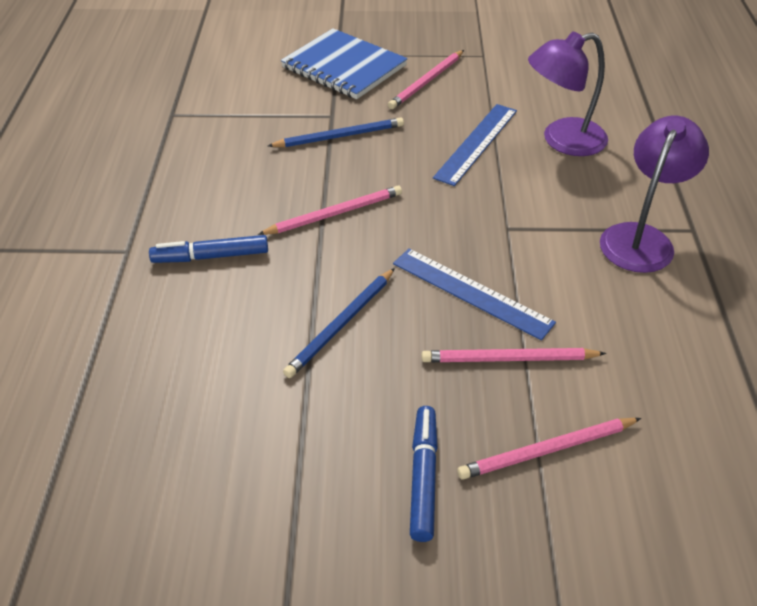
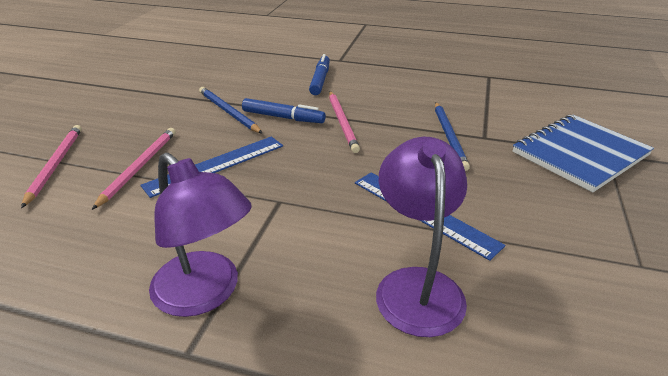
camera: 105 degrees right, 10 degrees down
pink pencil [388,50,464,109] -> none
blue marker [410,406,438,542] -> blue marker moved to [242,98,326,123]

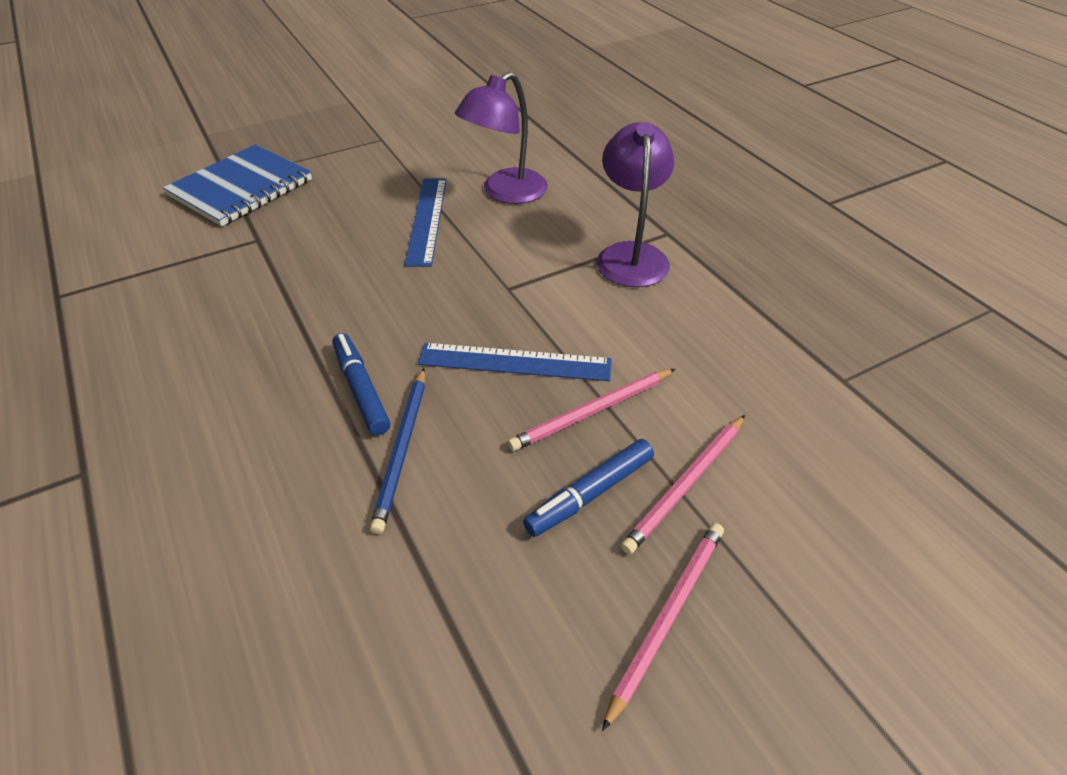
camera: 135 degrees left, 10 degrees up
blue marker [309,54,330,95] -> blue marker moved to [523,439,654,537]
pink pencil [329,91,360,153] -> pink pencil moved to [602,523,724,731]
blue pencil [435,102,470,171] -> none
blue notebook [513,115,654,192] -> blue notebook turned 60 degrees counterclockwise [163,144,312,226]

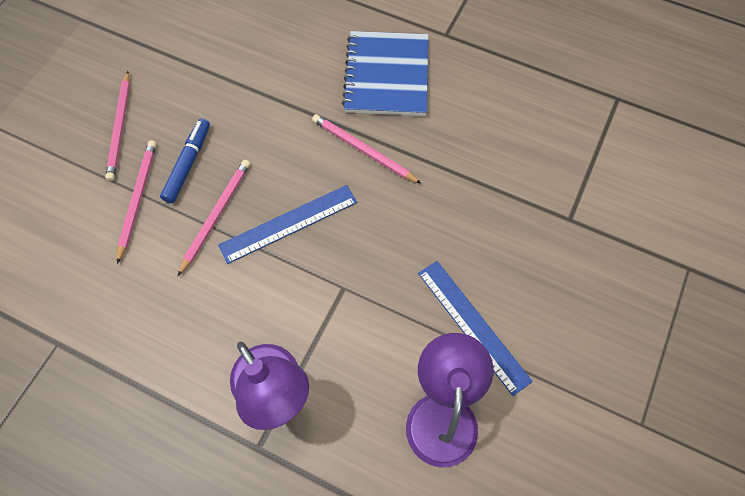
camera: 145 degrees right, 20 degrees up
blue notebook [163,144,312,226] -> blue notebook moved to [342,31,428,116]
blue marker [333,333,390,435] -> pink pencil [312,114,422,184]
blue pencil [370,368,425,534] -> none

